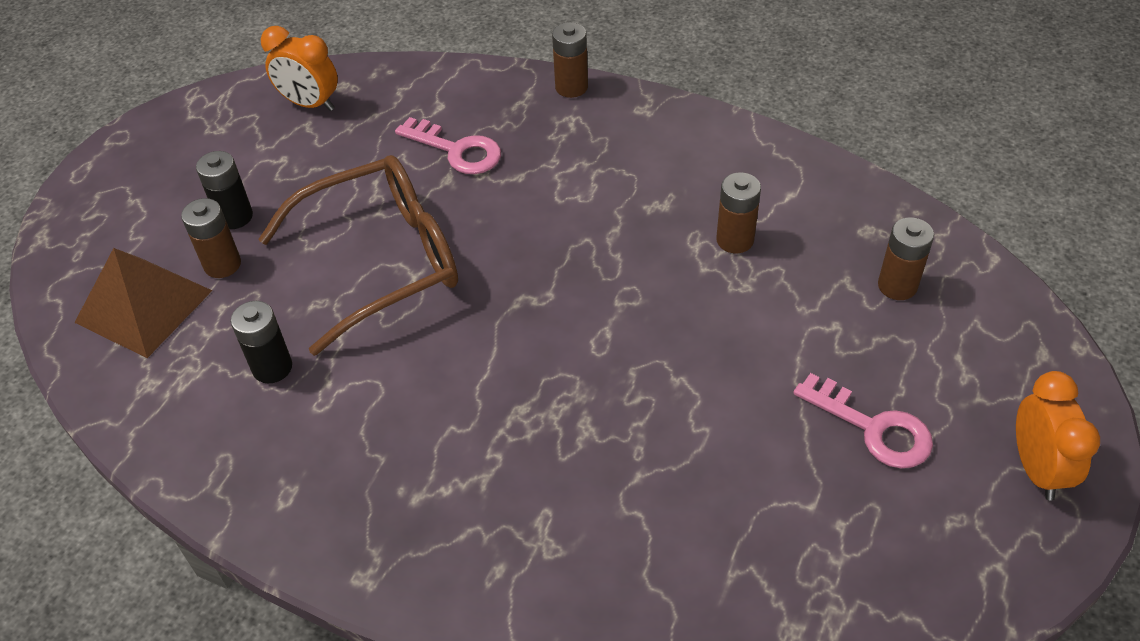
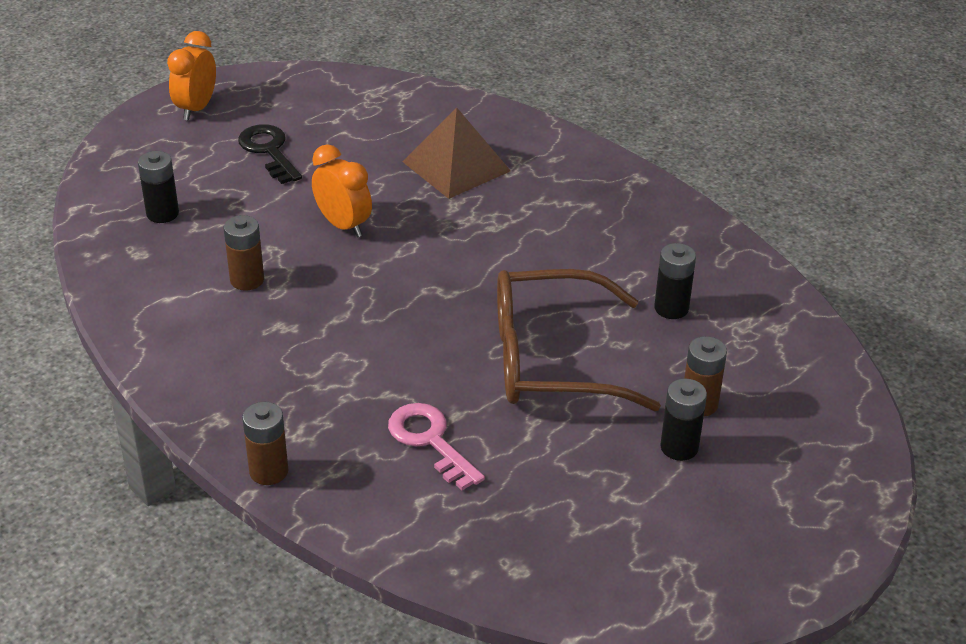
camera: 160 degrees left, 10 degrees down
brown pyramid [74,248,213,358] -> brown pyramid moved to [403,108,511,199]
orange clock [261,26,338,111] -> orange clock moved to [312,144,372,237]
pink key [793,373,933,468] -> black key [238,124,302,184]
brown battery [878,217,934,300] -> black battery [138,151,179,223]

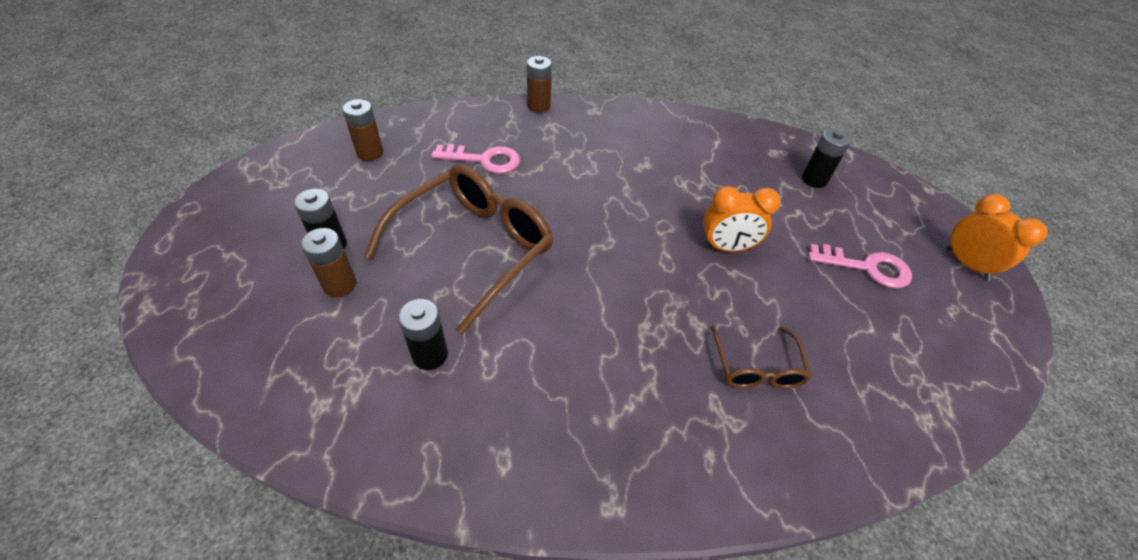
camera: 130 degrees right, 10 degrees up
brown battery [224,215,264,291] -> brown battery moved to [342,99,384,161]
black key [238,124,302,184] -> pink key [808,244,912,288]
brown pyramid [403,108,511,199] -> brown glasses [711,325,812,389]

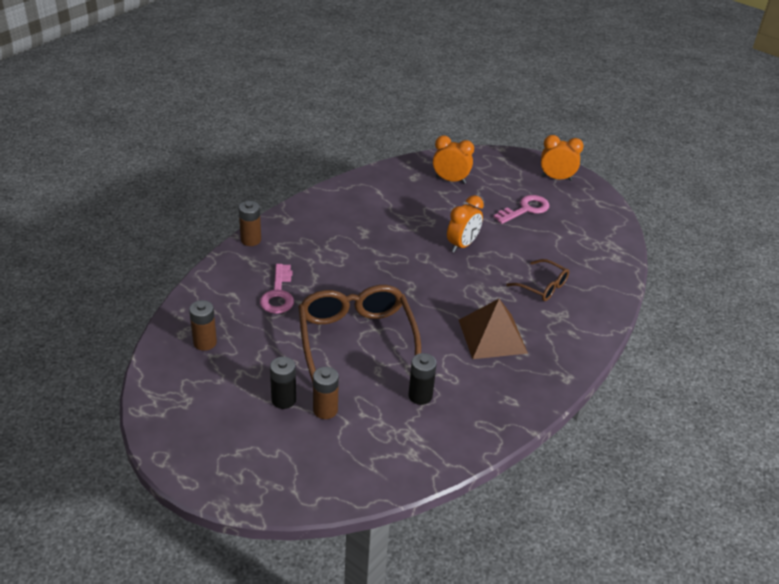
camera: 50 degrees left, 10 degrees down
pink key [431,144,520,174] -> pink key turned 135 degrees clockwise [260,264,294,314]
black battery [802,129,851,188] -> orange clock [433,136,474,184]
none -> brown pyramid [459,299,528,359]

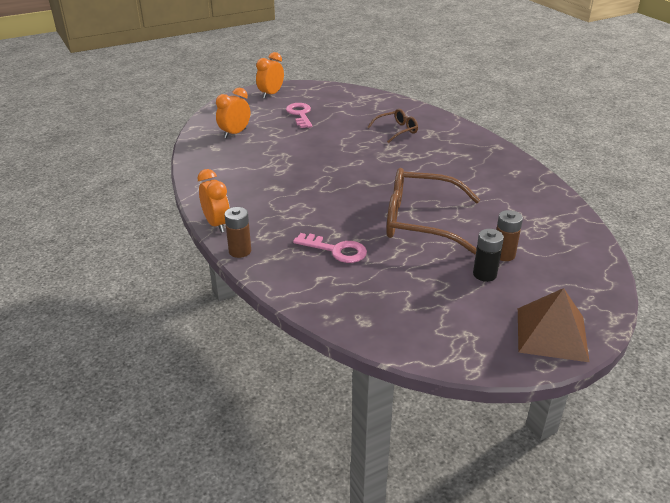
camera: 65 degrees left, 5 degrees down
brown battery [189,300,217,351] -> none
black battery [408,353,437,405] -> none
orange clock [447,195,484,253] -> orange clock moved to [197,169,230,233]
brown pyramid [459,299,528,359] -> brown pyramid moved to [518,288,589,362]

